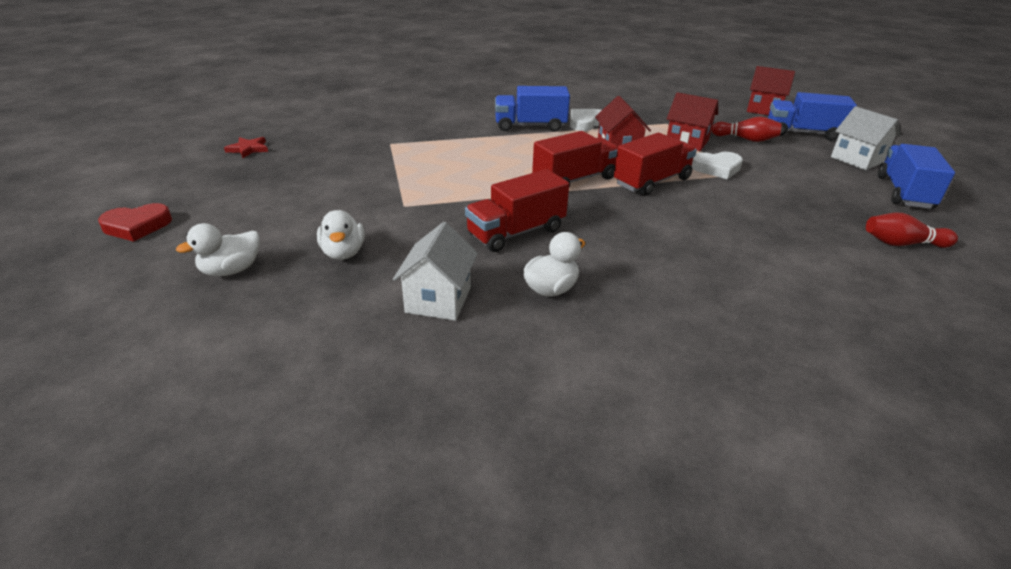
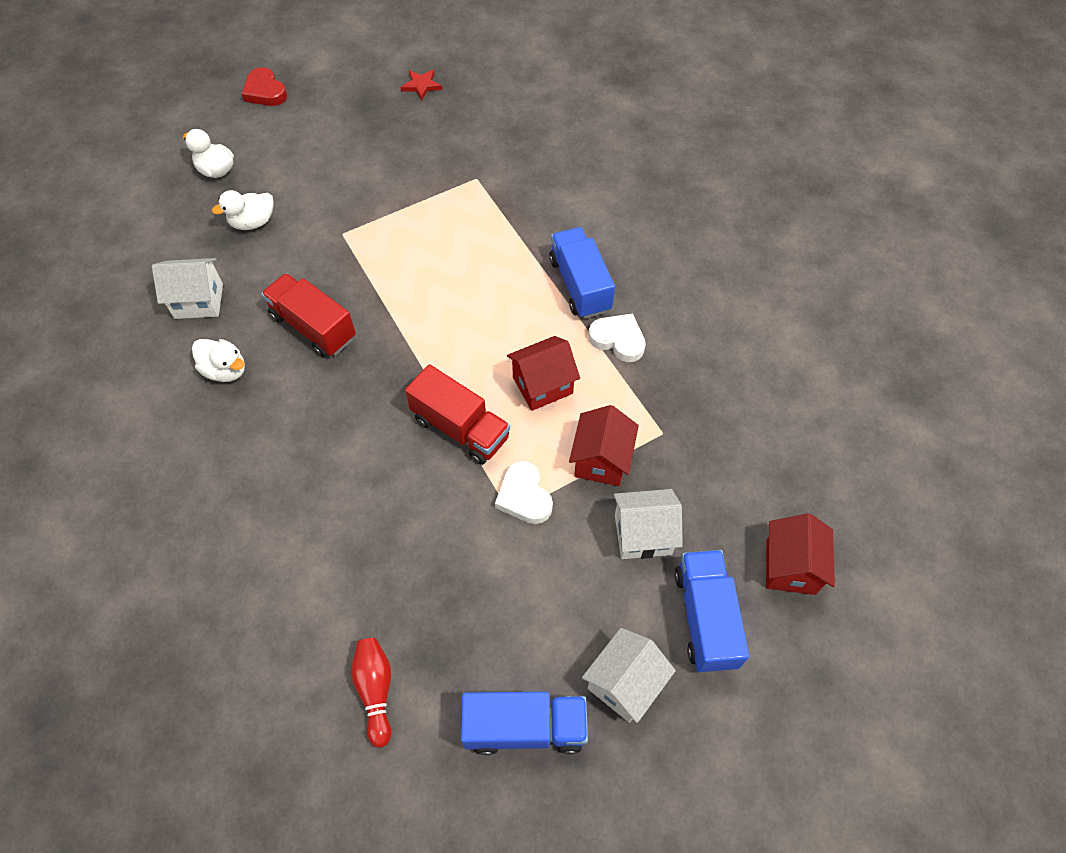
camera: 75 degrees right, 25 degrees up
red truck [532,131,618,187] -> none
red bowling pin [711,116,782,142] -> white house [613,489,683,559]

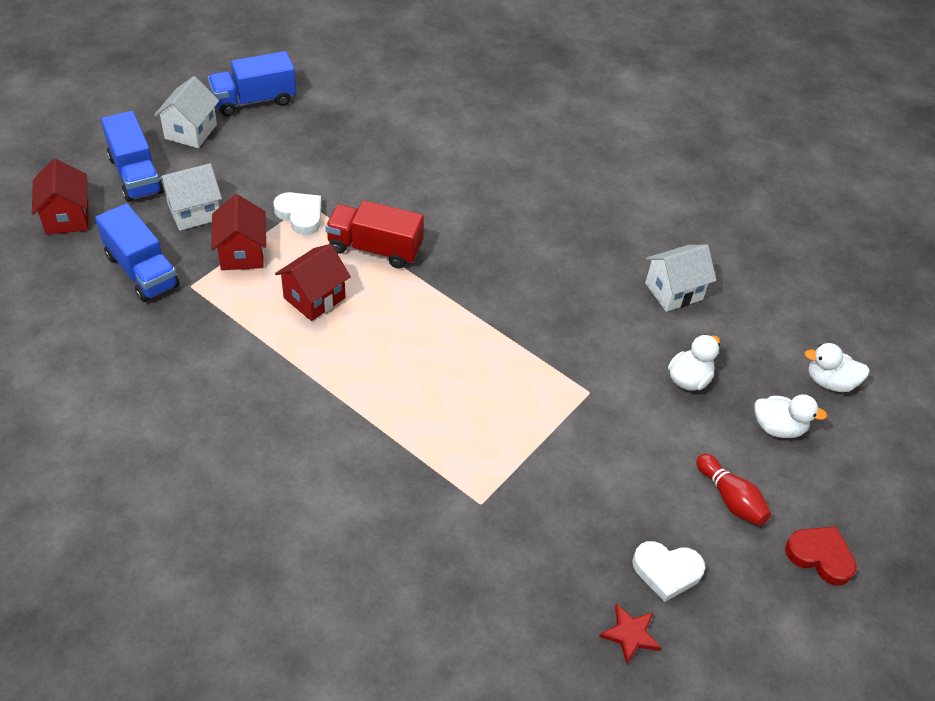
camera: 155 degrees right, 10 degrees down
white duck [192,339,245,382] -> white duck moved to [804,343,870,392]
red truck [261,273,356,357] -> none
red bowling pin [351,638,391,748] -> red bowling pin moved to [696,454,771,526]
blue truck [549,227,615,319] -> blue truck moved to [95,203,180,302]
white heart [588,314,646,362] -> white heart moved to [632,541,705,602]

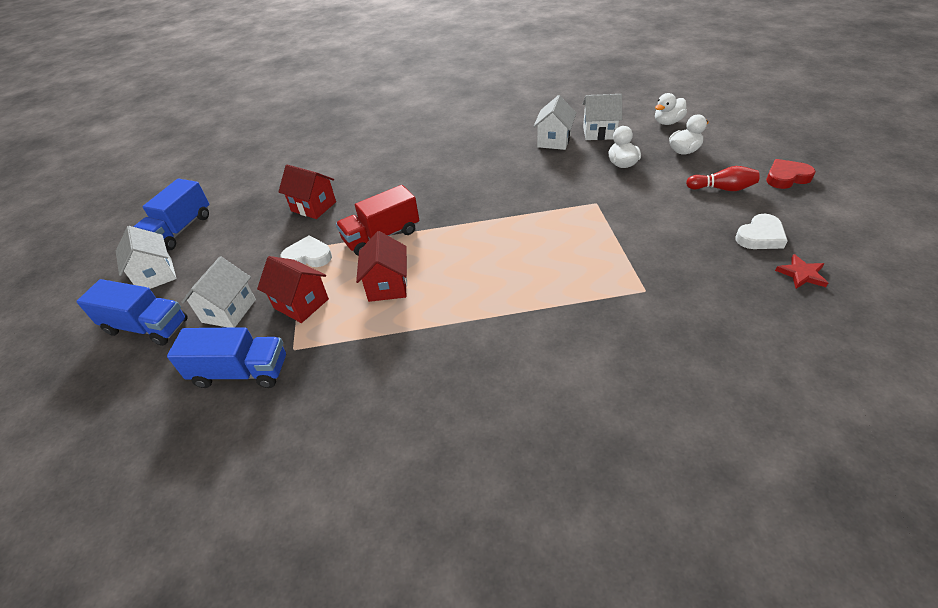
camera: 40 degrees left, 5 degrees down
red house [32,159,89,235] -> red house moved to [278,164,336,219]
none -> white house [583,94,622,140]

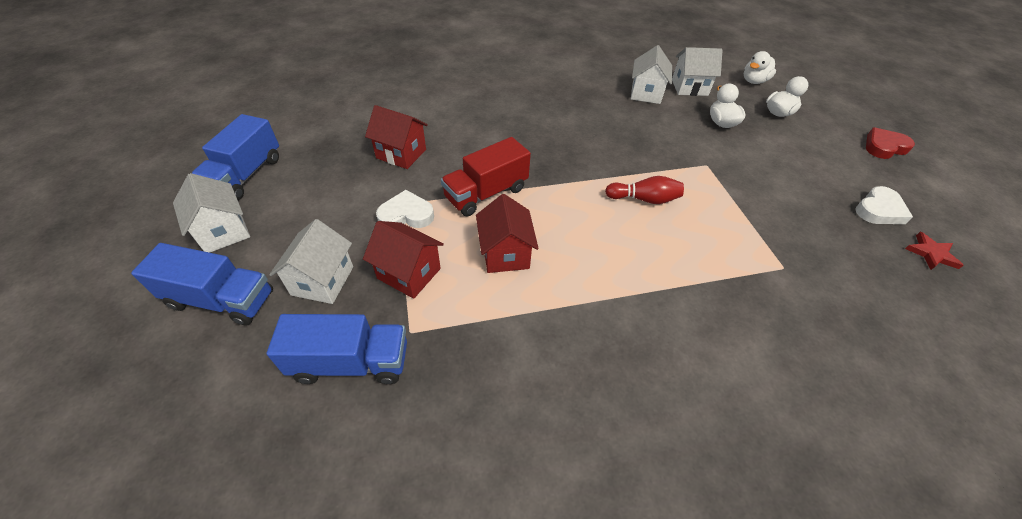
camera: 10 degrees left, 5 degrees up
red bowling pin [686,166,759,191] -> red bowling pin moved to [605,176,684,204]

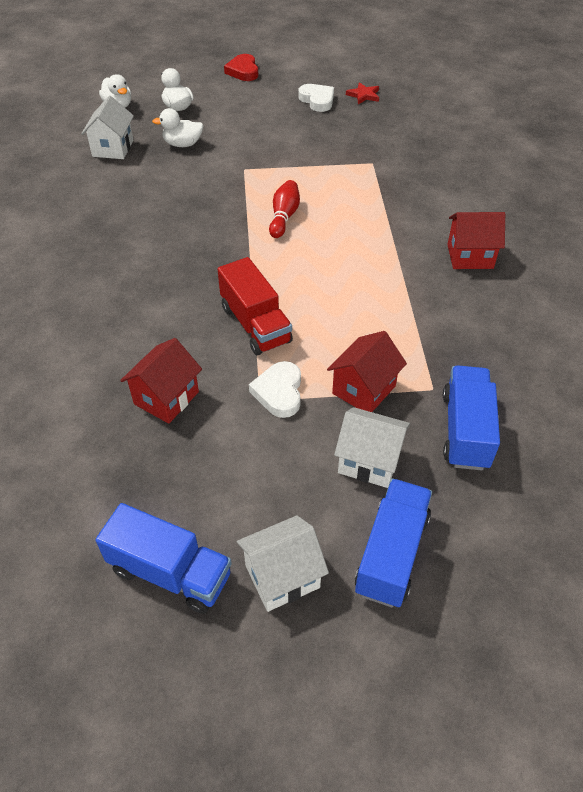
camera: 80 degrees left, 0 degrees up
red house [476,194,539,273] -> red house moved to [447,212,505,269]
white house [631,45,672,104] -> none

